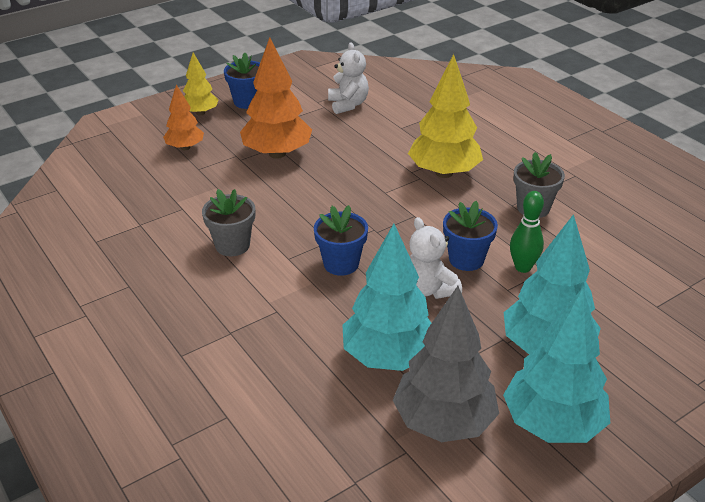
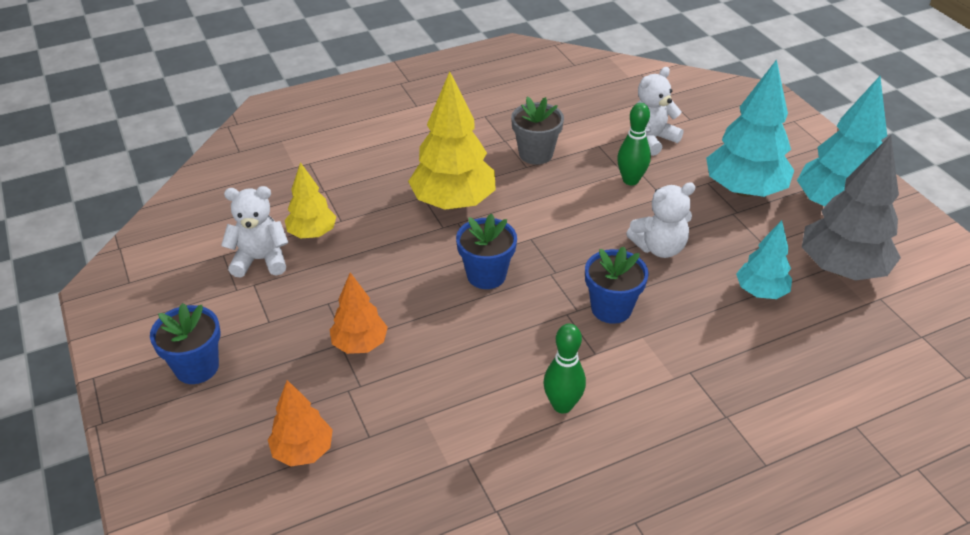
camera: 80 degrees left, 5 degrees up
yellow tree [183,53,218,115] -> yellow tree moved to [285,162,337,238]
grey flower pot [202,189,255,256] -> green bowling pin [543,324,586,413]
orange tree [240,37,312,159] -> orange tree [330,272,388,354], size x0.57
turquoise tree [343,224,431,371] -> turquoise tree [736,220,792,299], size x0.57
blue flower pot [443,201,498,271] -> blue flower pot moved to [456,213,517,289]
none -> white teddy bear [637,67,683,156]

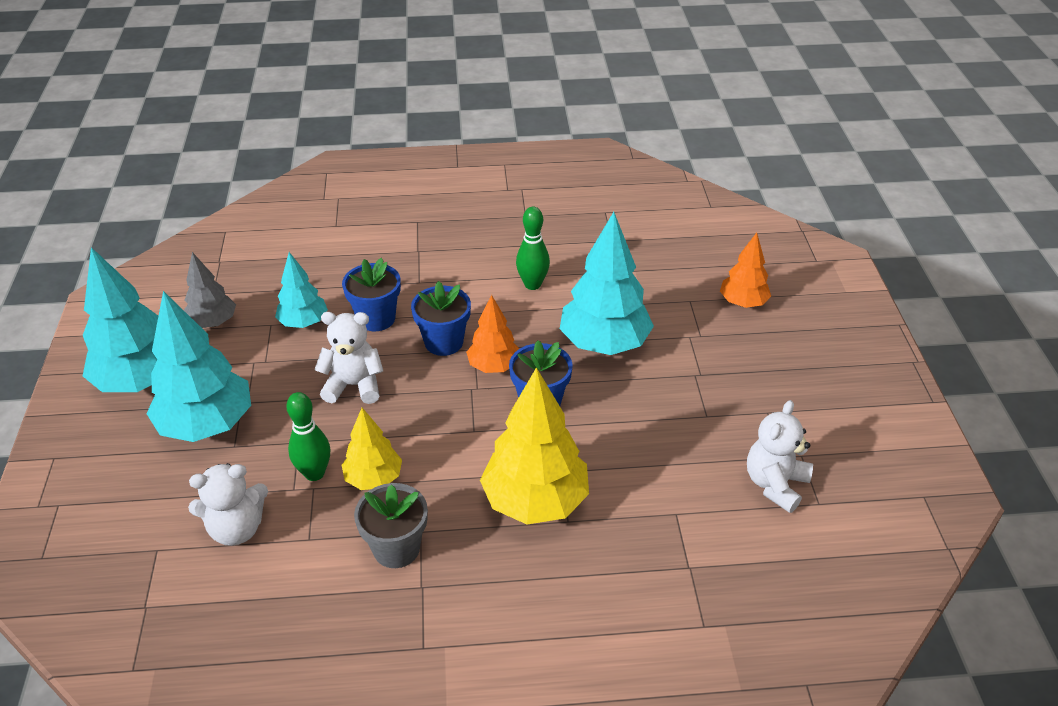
camera: 160 degrees left, 0 degrees up
blue flower pot [150,303,220,384] -> blue flower pot moved to [342,258,401,331]
white teddy bear [221,186,289,278] -> white teddy bear turned 105 degrees clockwise [747,400,813,513]
yellow tree [285,162,337,238] -> yellow tree moved to [342,408,402,490]
orange tree [330,272,388,354] -> orange tree moved to [466,295,519,373]
grey tree [802,135,901,281] -> grey tree [184,252,236,328], size x0.57
none -> turquoise tree [560,212,654,355]

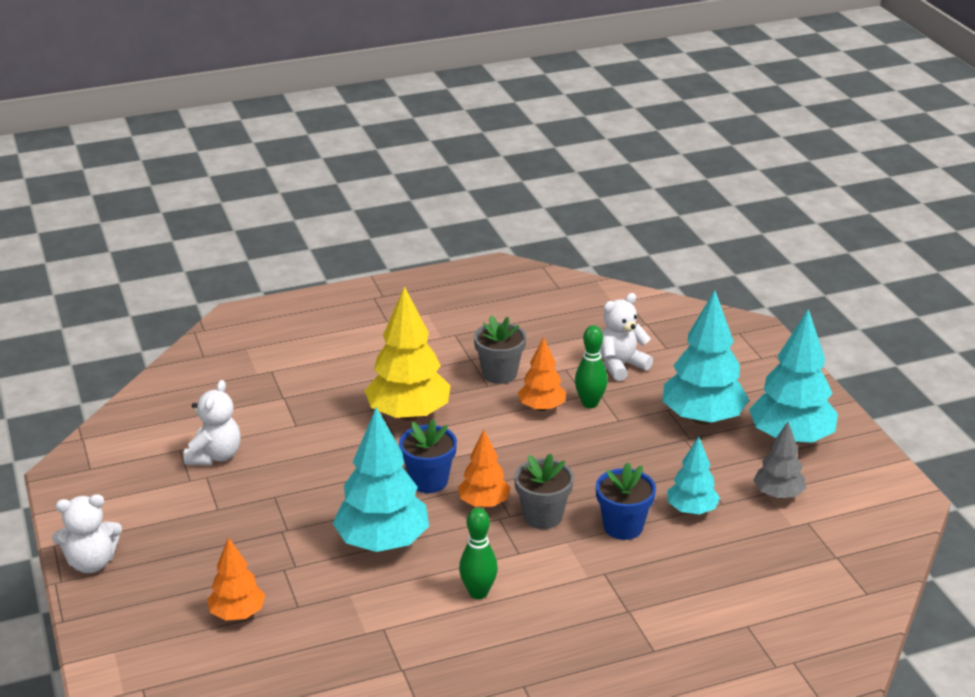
camera: 165 degrees right, 10 degrees down
white teddy bear [314,312,383,404] -> white teddy bear moved to [52,494,122,573]
yellow tree [342,408,402,490] -> orange tree [518,337,566,411]
blue flower pot [411,281,471,356] -> grey flower pot [514,454,574,529]

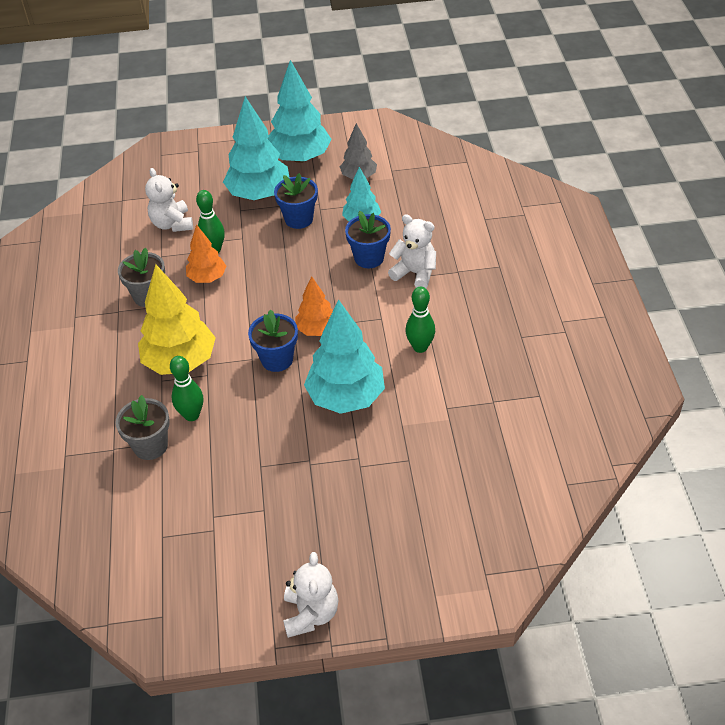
camera: 75 degrees left, 15 degrees up
white teddy bear [184,380,241,465] -> white teddy bear moved to [388,214,436,289]
orange tree [207,537,265,620] -> none
grey flower pot [514,454,574,529] -> grey flower pot moved to [115,395,170,460]
none -> green bowling pin [170,356,203,421]
none -> blue flower pot [274,173,318,229]

